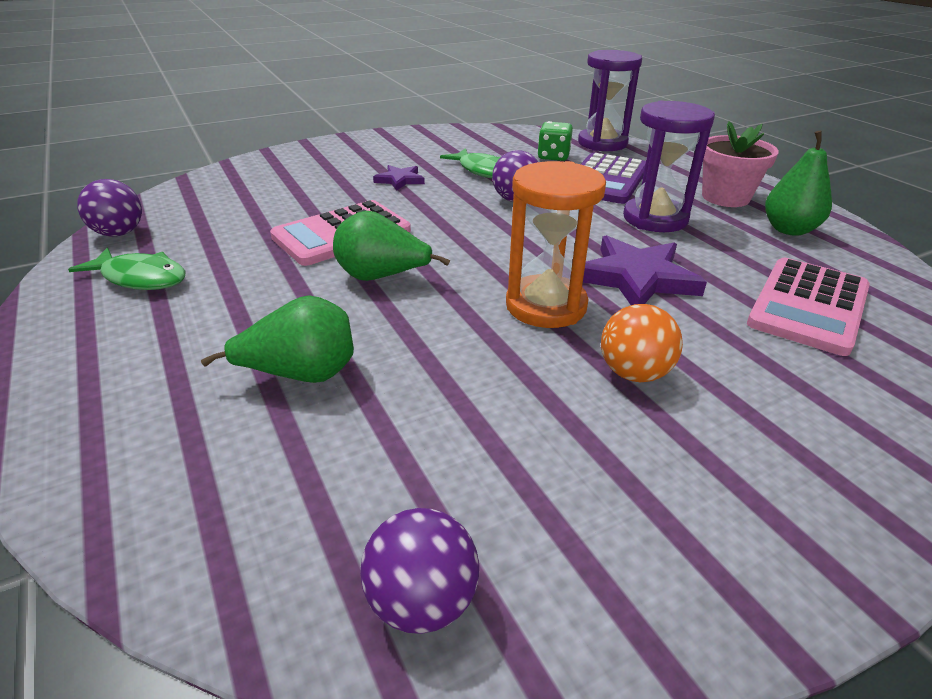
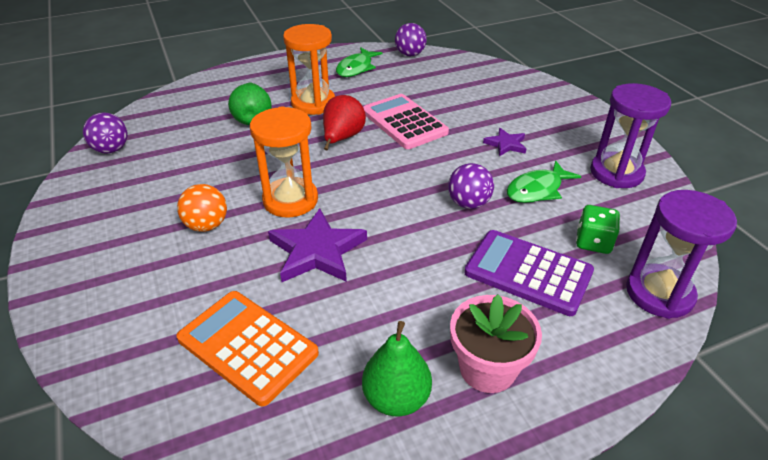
camera: 95 degrees right, 5 degrees up
green pear [333,211,450,281] -> red pear [323,95,366,150]
purple hourglass [623,101,715,232] -> purple hourglass moved to [590,83,671,188]
pink calculator [747,258,870,356] -> orange calculator [177,291,319,406]
none -> orange hourglass [283,24,335,115]

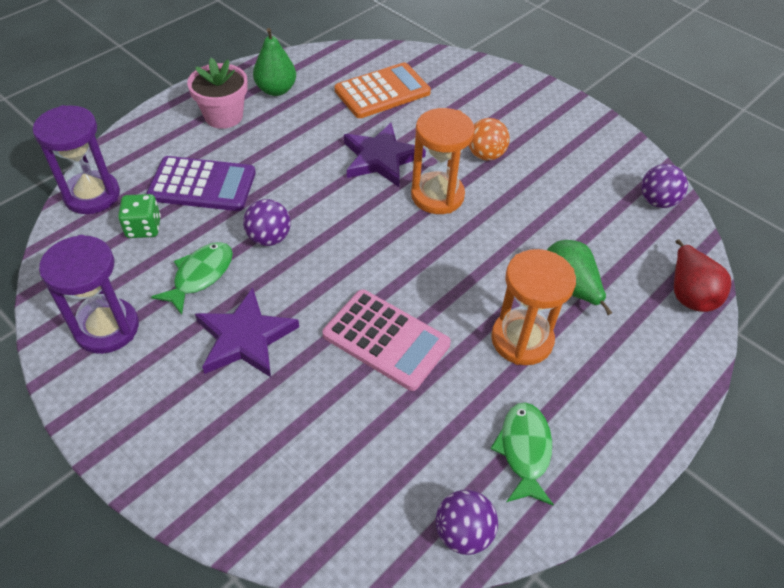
camera: 155 degrees right, 10 degrees up
orange calculator [177,291,319,406] -> orange calculator turned 45 degrees counterclockwise [335,62,431,118]
red pear [323,95,366,150] -> red pear moved to [674,239,731,312]
purple star [483,128,526,157] -> purple star [195,288,299,377], size x1.84

